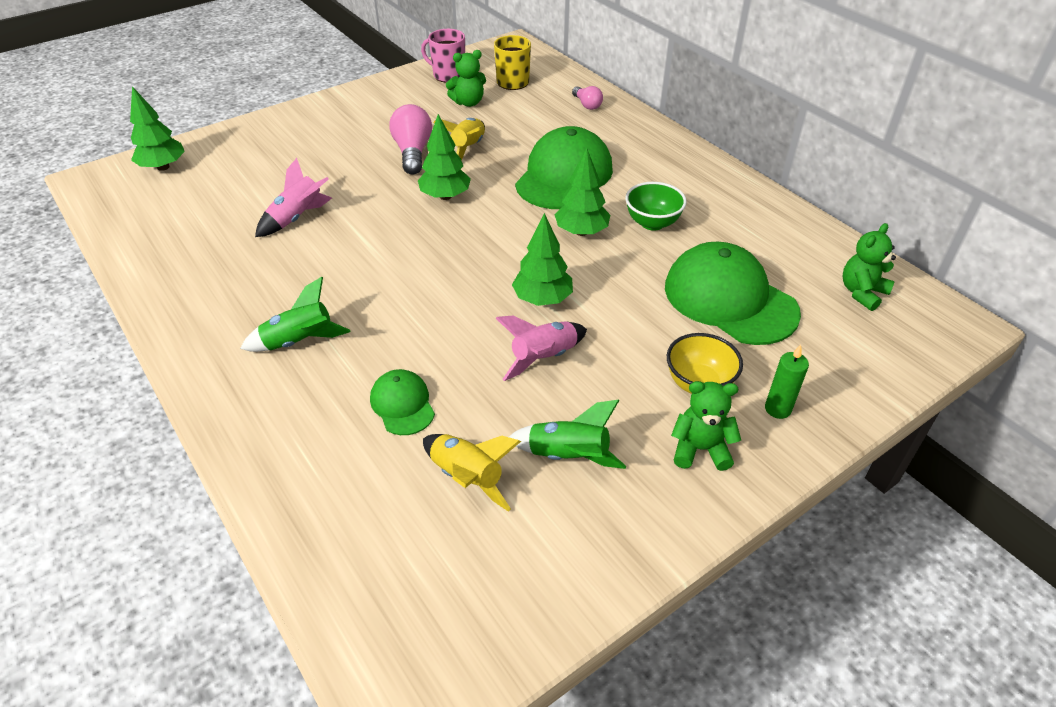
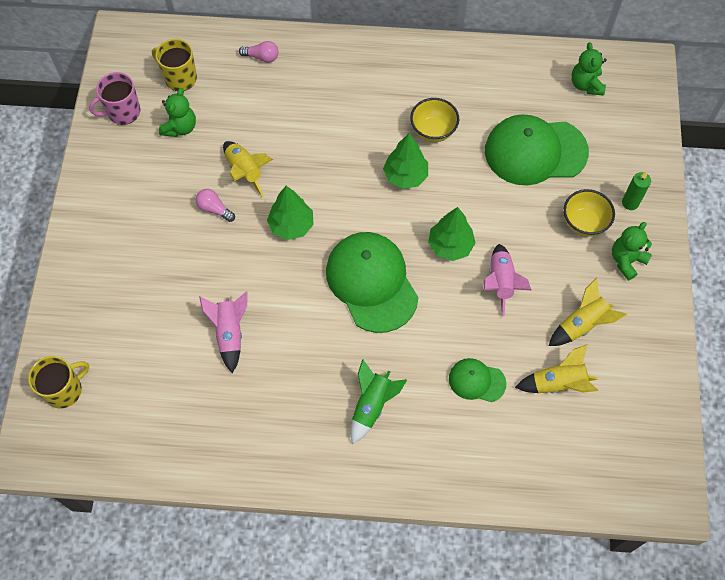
camera: 50 degrees left, 20 degrees up
green tree [130,86,185,171] -> yellow mug [28,356,89,409]
pink light bulb [389,104,432,175] -> pink light bulb [196,189,235,222], size x0.57
green rocket [509,400,626,469] -> yellow rocket [549,278,627,346]
green cap [515,126,613,209] -> green cap moved to [326,232,419,333]
green bowl [625,182,687,231] -> yellow bowl [410,98,459,142]

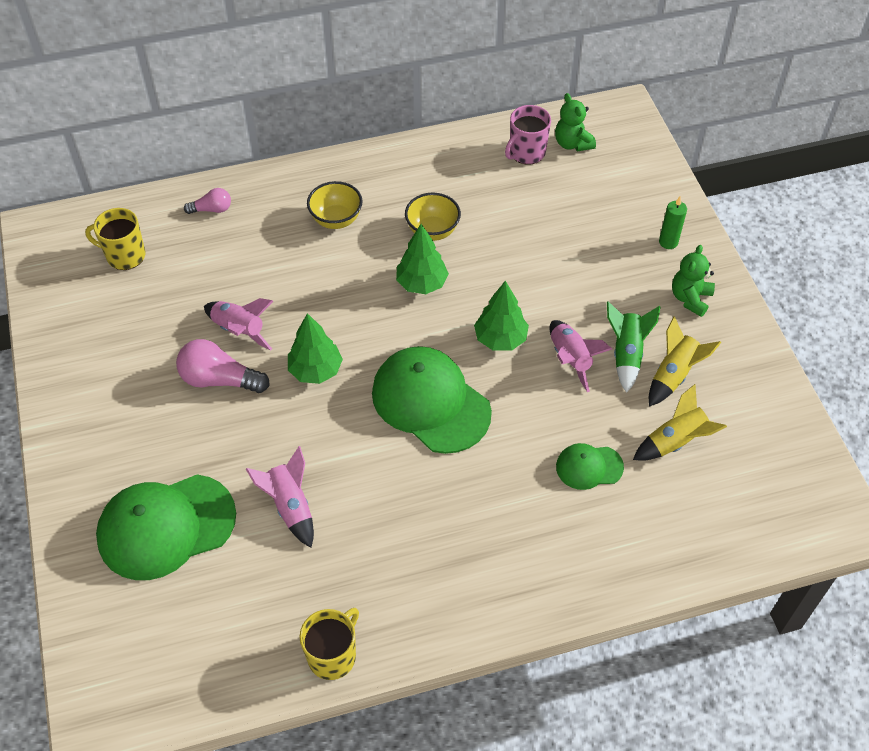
camera: 20 degrees left, 10 degrees down
yellow mug [28,356,89,409] -> yellow mug moved to [299,608,359,680]
pink mug [89,72,140,125] -> pink mug moved to [505,105,551,165]
green teddy bear [159,88,196,137] -> none
pink light bulb [196,189,235,222] -> pink light bulb [176,339,270,393], size x1.75
yellow rocket [223,141,273,197] -> pink rocket [204,298,273,351]
green rocket [351,359,407,444] -> green rocket moved to [607,301,661,393]
green cap [485,114,589,185] -> green cap moved to [96,474,236,580]
yellow bowl [564,189,615,237] -> yellow bowl moved to [307,181,362,229]

